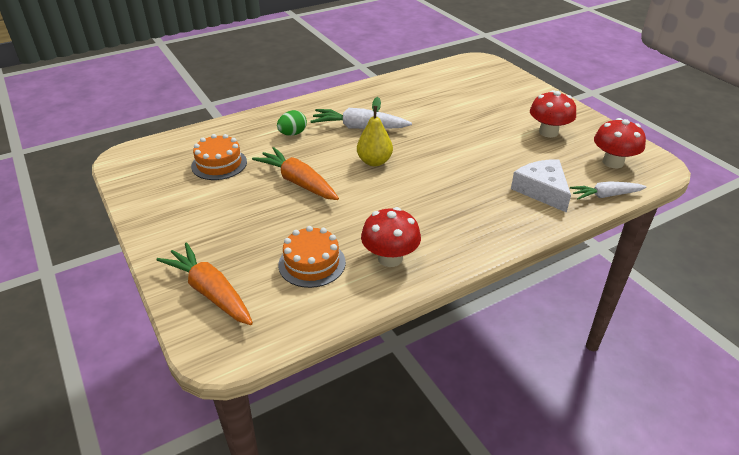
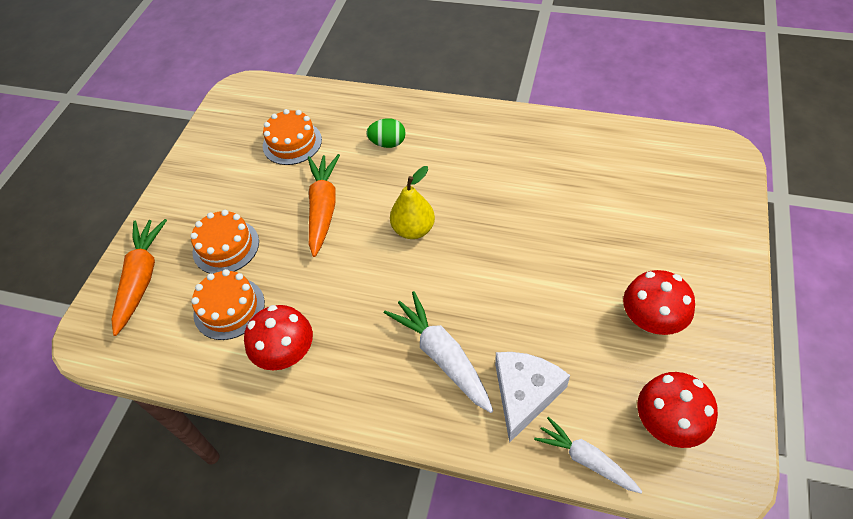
camera: 50 degrees right, 15 degrees up
white carrot [310,108,412,129] -> white carrot moved to [384,291,493,413]
none -> orange cake [190,210,259,274]

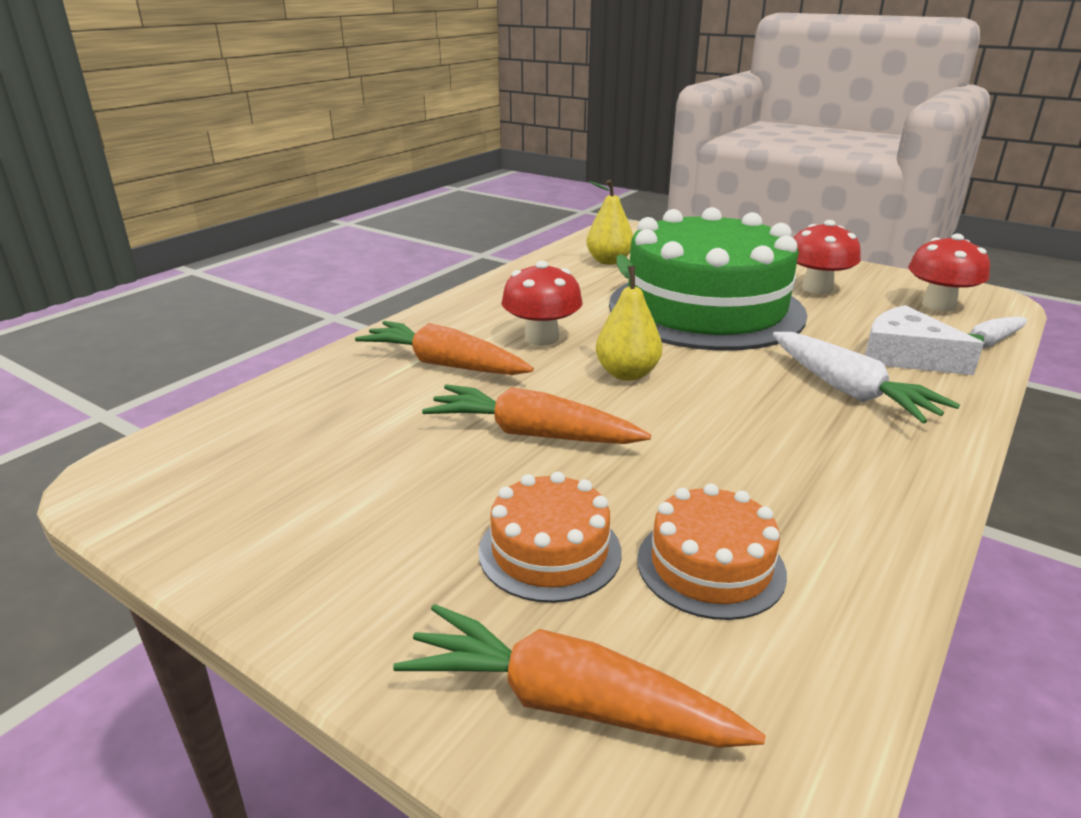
camera: 75 degrees left, 25 degrees down
red mushroom [244,305,313,370] -> red mushroom moved to [501,261,582,346]
orange cake [263,109,322,165] -> none
green egg [366,118,406,148] -> orange carrot [355,321,534,375]
white carrot [384,291,493,413] -> white carrot turned 105 degrees counterclockwise [773,332,960,424]
none -> yellow pear [586,180,633,265]
none -> green cake [609,207,807,351]

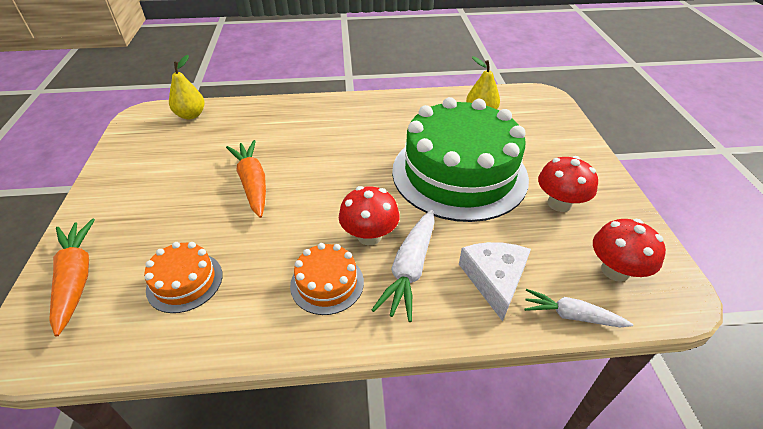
camera: 50 degrees right, 15 degrees up
orange carrot [355,321,534,375] -> none
orange cake [479,472,622,603] -> orange cake moved to [290,243,364,315]
red mushroom [501,261,582,346] -> red mushroom moved to [339,186,400,245]
yellow pear [596,254,662,381] -> yellow pear moved to [169,55,205,120]

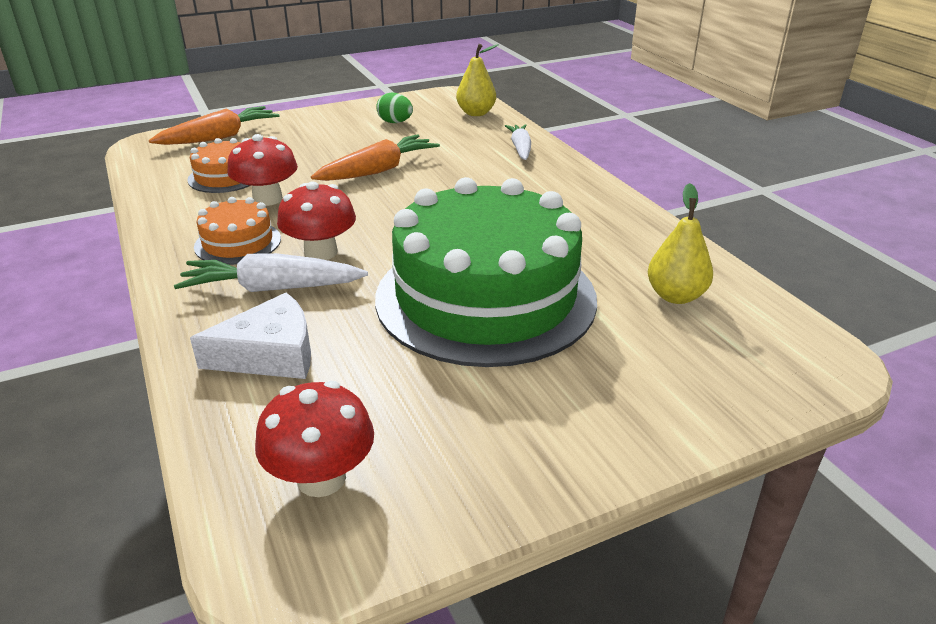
camera: 70 degrees right, 10 degrees down
white carrot [524,289,633,327] -> white carrot moved to [505,124,531,160]
red mushroom [538,156,598,212] -> red mushroom moved to [227,134,298,206]
none -> green egg [376,92,413,123]

